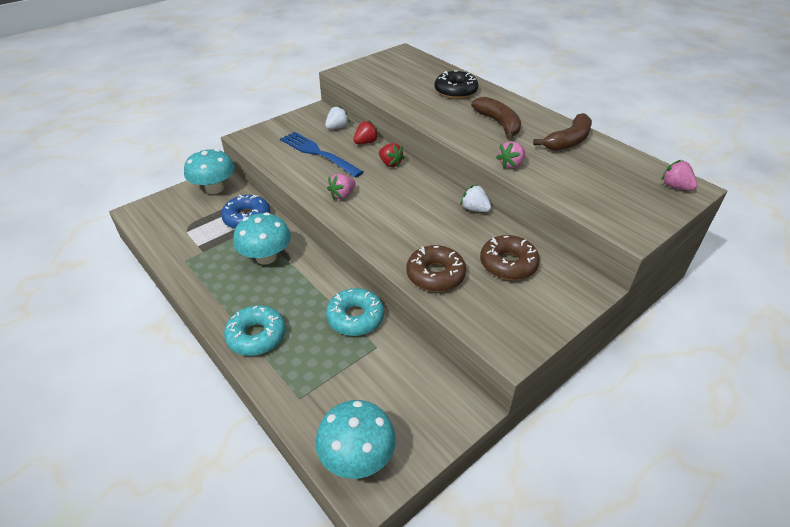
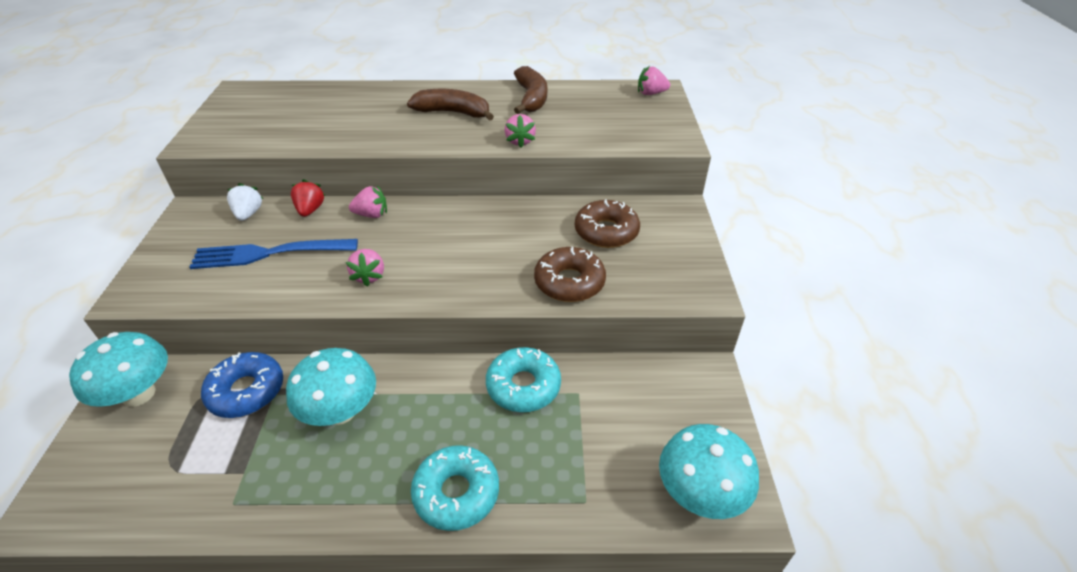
camera: 50 degrees left, 0 degrees up
red strawberry [379,143,405,167] -> pink strawberry [349,186,387,218]
black donut [434,70,478,99] -> none
white strawberry [461,185,491,212] -> none

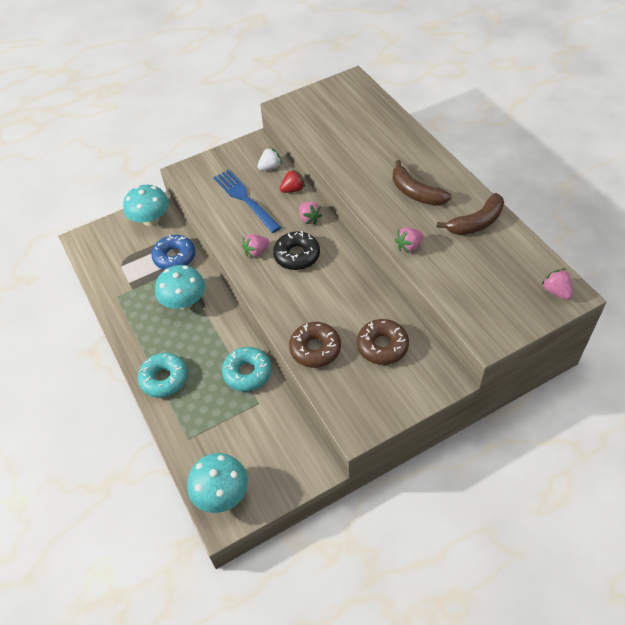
camera: 65 degrees right, 10 degrees up
brown banana [407,89,494,121] -> brown banana turned 150 degrees clockwise [392,160,451,206]
none -> black donut [273,231,320,270]

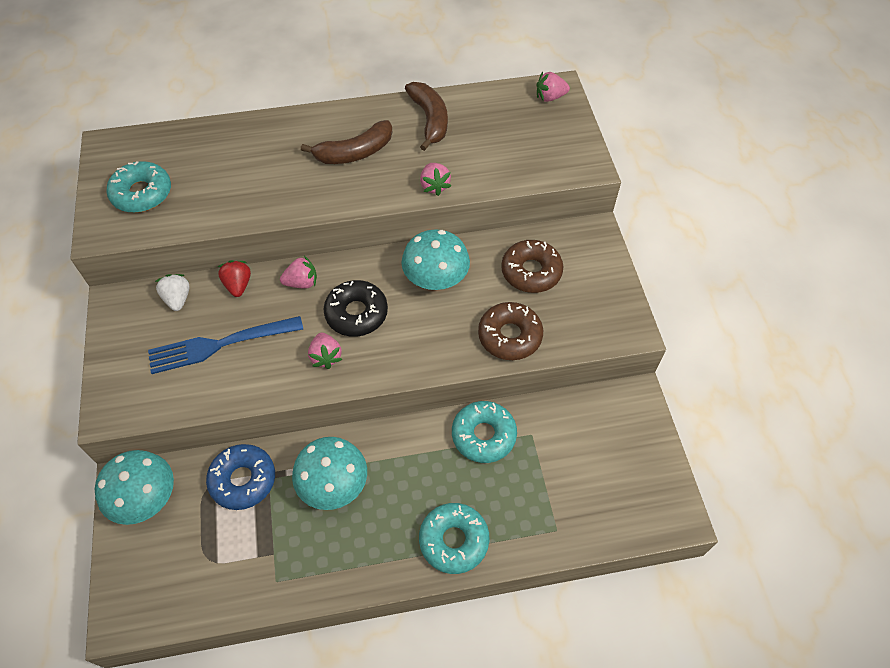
camera: 75 degrees left, 5 degrees up
turquoise mushroom [187,453,248,513] -> turquoise mushroom moved to [401,230,470,290]
none -> turquoise donut [106,161,171,213]

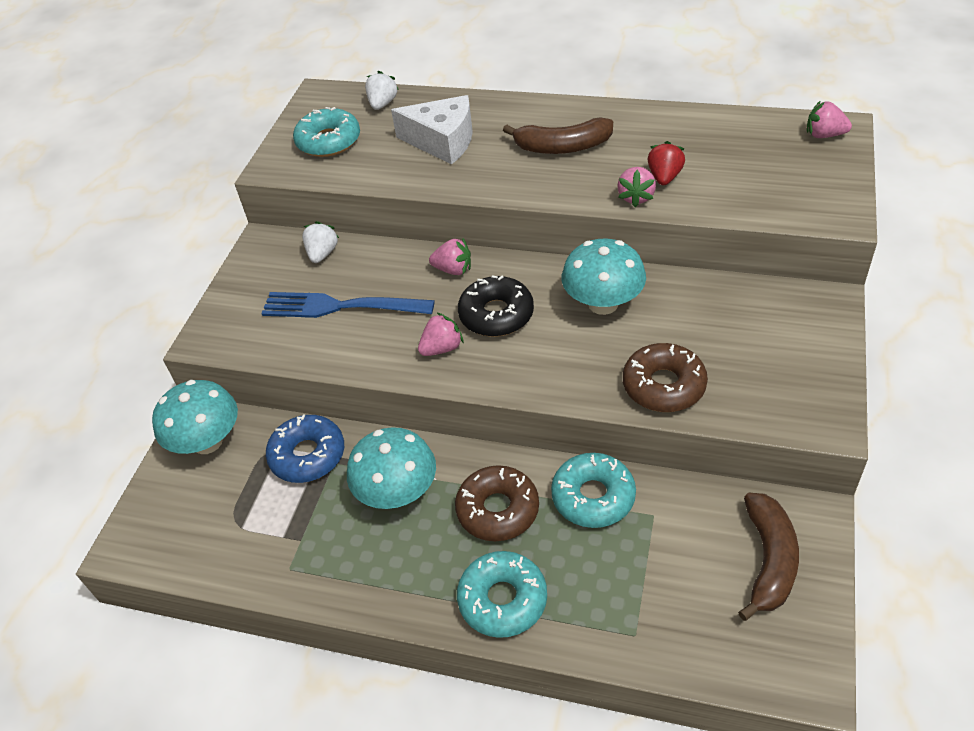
camera: 30 degrees right, 10 degrees down
red strawberry [218,260,251,297] -> red strawberry moved to [647,141,685,185]
pink strawberry [308,333,343,369] -> pink strawberry turned 135 degrees counterclockwise [418,312,464,356]
brown banana [405,82,448,151] -> brown banana moved to [738,493,799,621]
brown donut [501,240,563,293] -> brown donut moved to [455,465,539,541]
none -> white strawberry [365,71,399,110]
none -> white cheese [391,95,473,165]

